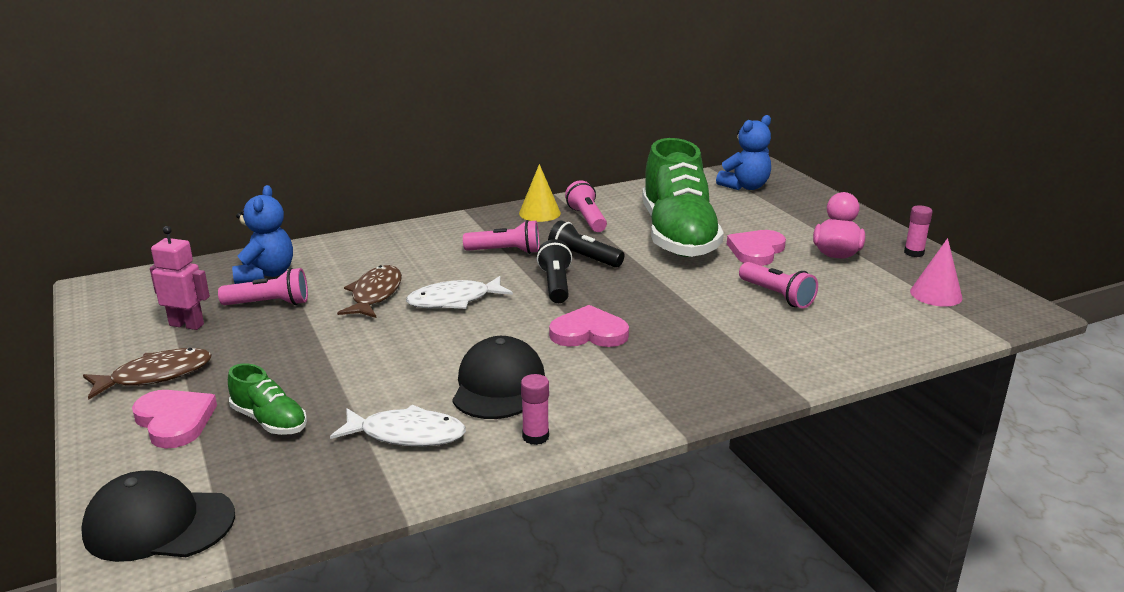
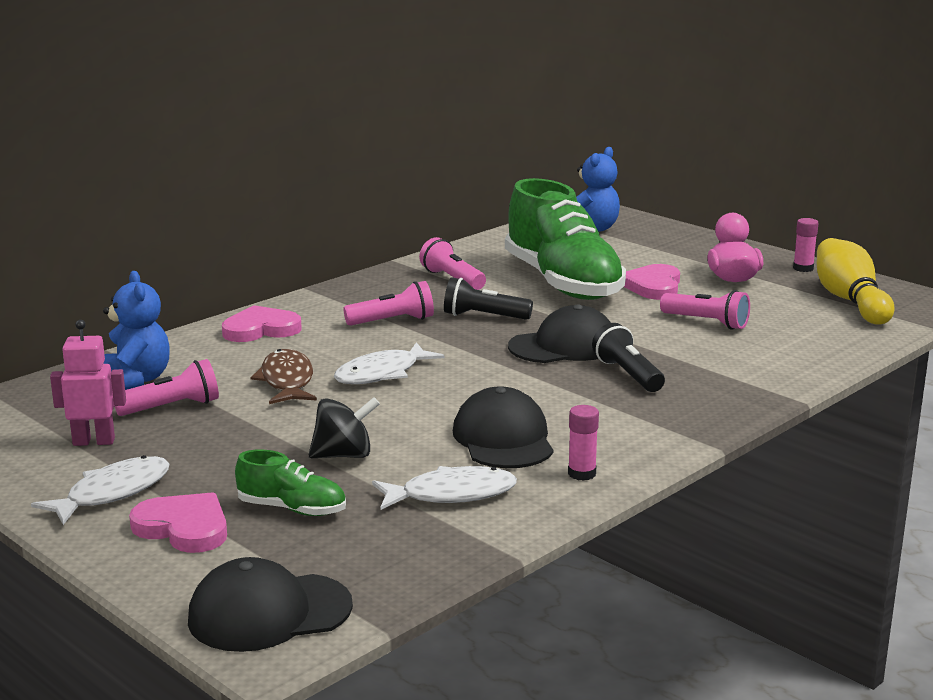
camera: 20 degrees left, 5 degrees down
brown fish [83,348,212,400] -> white fish [31,455,169,525]
yellow cone [519,164,561,222] -> none
black flashlight [537,239,572,303] -> black flashlight moved to [592,323,665,392]
pink heart [549,305,629,347] -> pink heart moved to [222,305,302,342]
pink cone [910,238,963,307] -> yellow bowling pin [817,238,895,325]
none -> black spinning top [309,397,380,458]
none -> black cap [508,304,611,363]

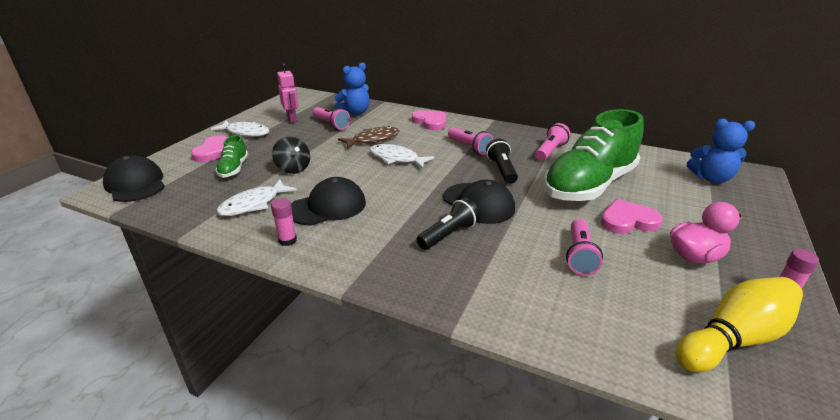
camera: 70 degrees right, 10 degrees up
white fish [372,466,517,510] -> white fish turned 75 degrees clockwise [216,179,297,216]

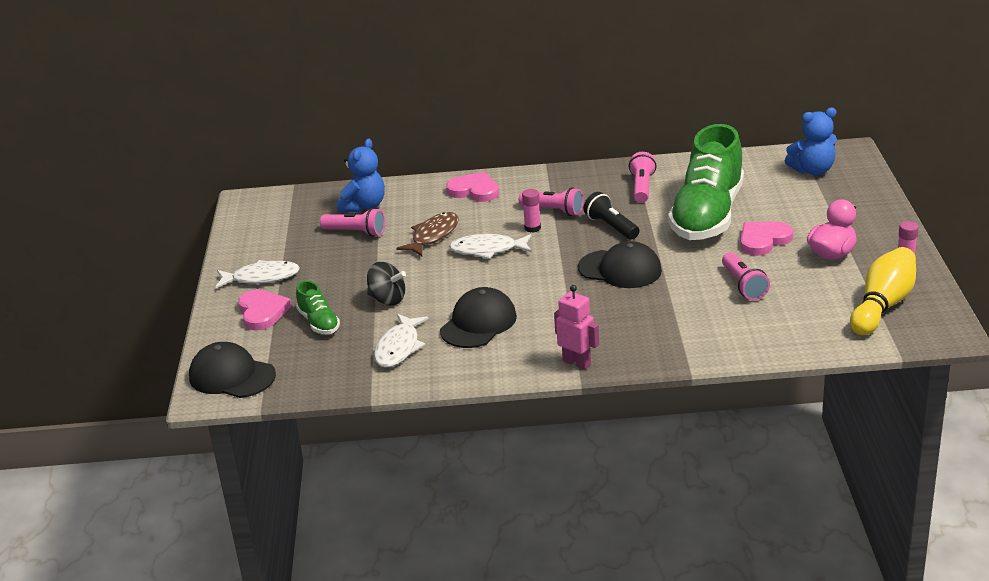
camera: 25 degrees left, 0 degrees up
pink glue stick [271,198,297,246] -> pink glue stick moved to [522,189,541,233]
pink robot [277,63,299,123] -> pink robot moved to [554,285,599,370]
black flashlight [416,197,480,250] -> none

